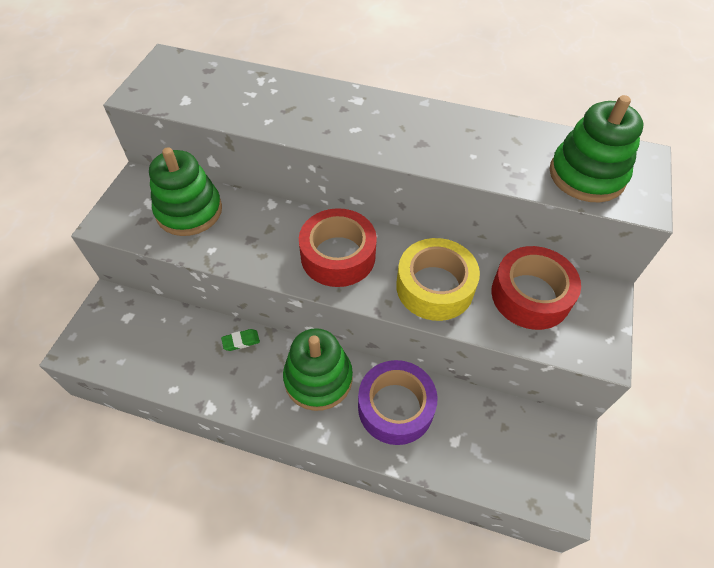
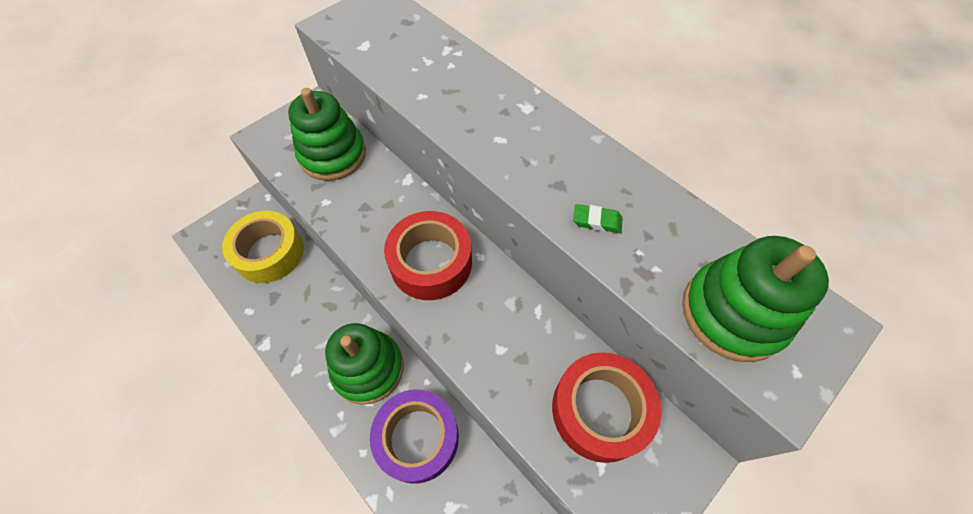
camera: 30 degrees right, 5 degrees up
green eraser [221,329,260,351] -> green eraser moved to [573,204,622,233]
yellow tape [396,238,480,321] -> yellow tape moved to [222,211,304,283]

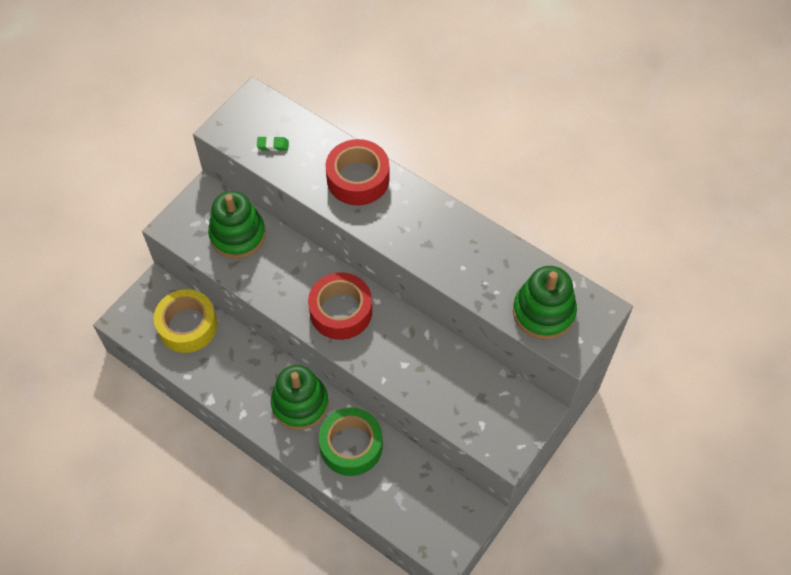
camera: 10 degrees left, 0 degrees up
purple tape [370,389,459,484] -> green tape [319,408,383,476]
red tape [552,352,661,463] -> red tape moved to [325,139,390,205]
green eraser [573,204,622,233] -> green eraser moved to [257,136,289,151]

